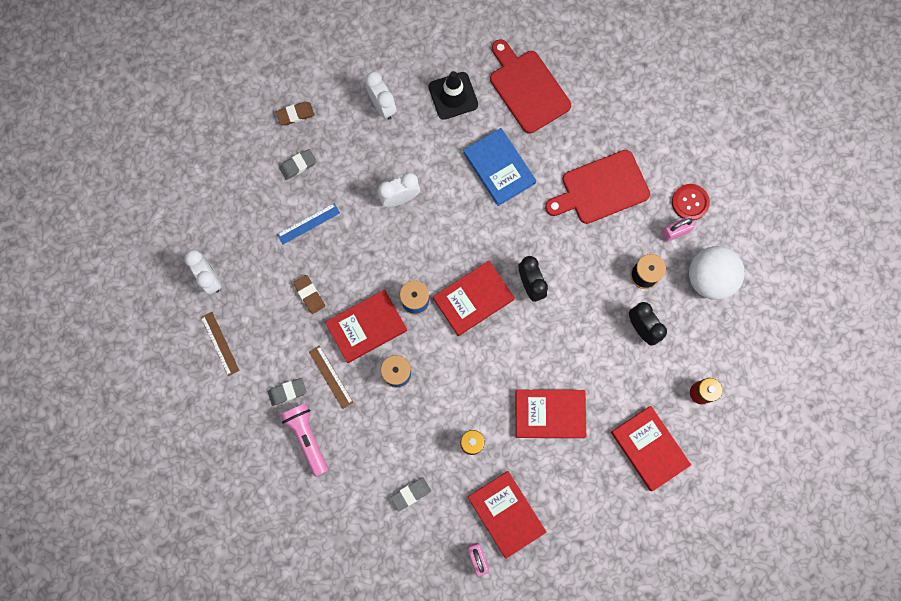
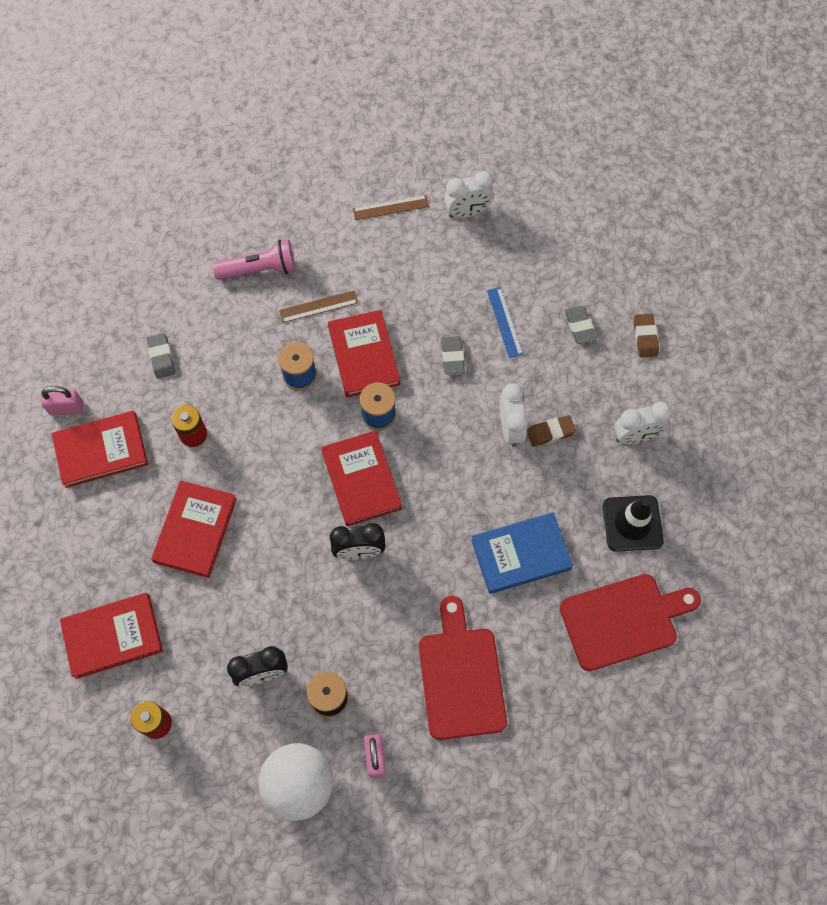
camera: 105 degrees right, 10 degrees down
grey eraser [268,378,307,406] -> grey eraser moved to [441,336,465,374]
brown eraser [293,275,325,314] -> brown eraser moved to [527,415,576,447]
red button [672,184,710,220] -> none

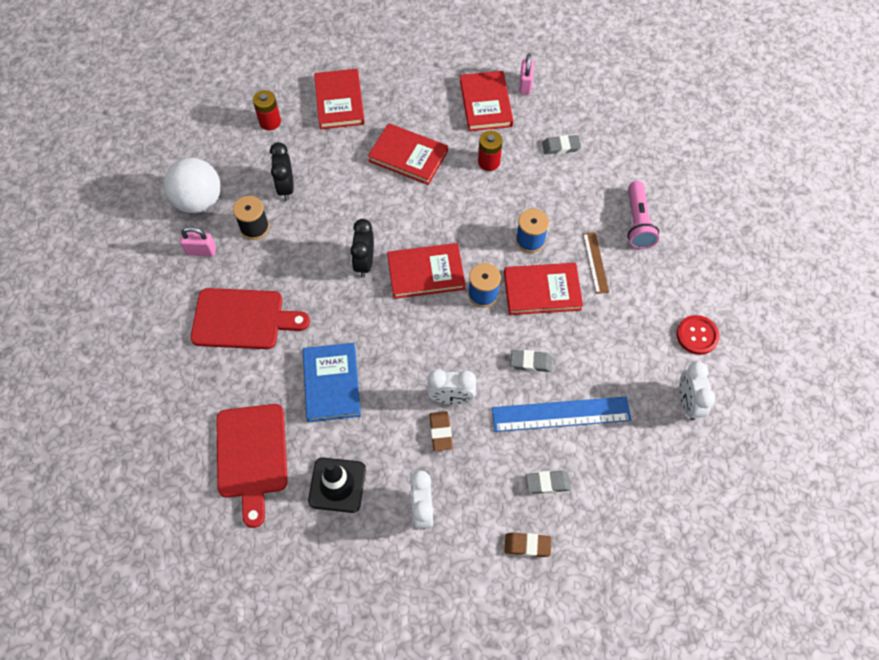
camera: 100 degrees right, 5 degrees down
brown ruler [353,195,429,220] -> red button [677,315,720,355]
blue ruler [487,287,523,358] -> blue ruler [492,396,631,432], size x1.80

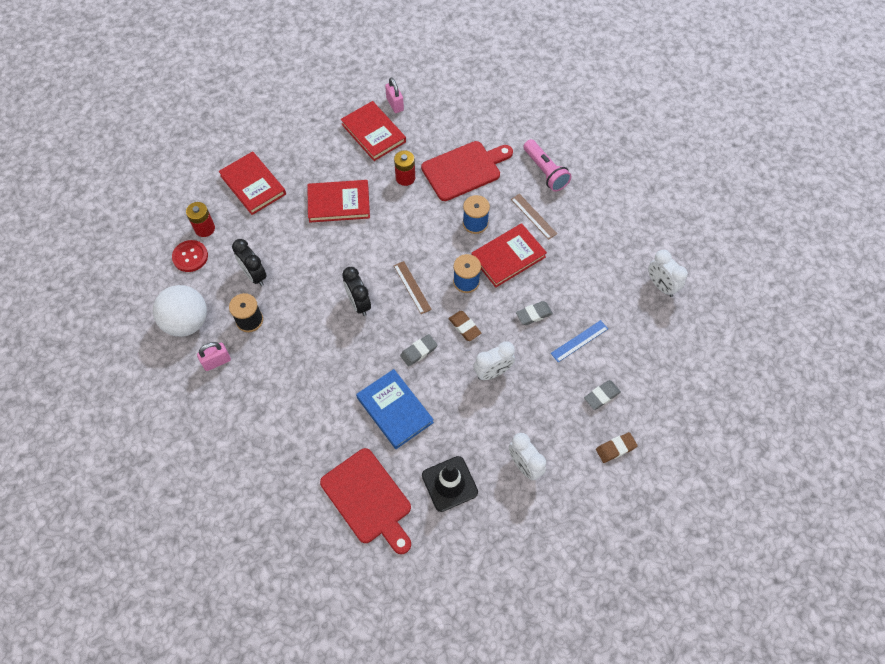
camera: 30 degrees left, 0 degrees up
red cutting board [191,288,310,349] -> red cutting board moved to [421,141,513,201]
red book [387,243,465,299] -> brown ruler [394,261,432,314]
brown eraser [429,411,453,451] -> brown eraser moved to [449,311,481,341]
blue ruler [492,396,631,432] -> blue ruler [551,320,608,362], size x0.56
grey eraser [542,135,581,154] -> grey eraser moved to [400,334,438,367]
red button [677,315,720,355] -> red button moved to [172,240,208,272]

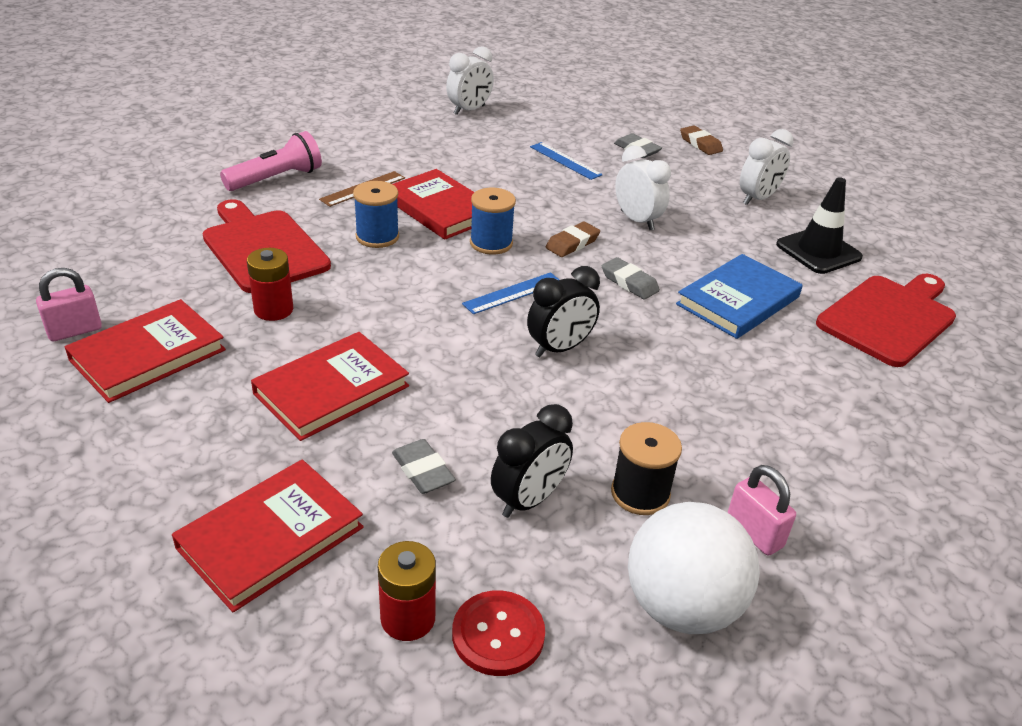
camera: 100 degrees left, 25 degrees down
red book [307,180,370,223] -> red book turned 60 degrees clockwise [251,332,409,441]
brown ruler [394,261,432,314] -> blue ruler [462,272,559,314]
grey eraser [516,301,553,325] -> grey eraser moved to [392,439,456,494]

